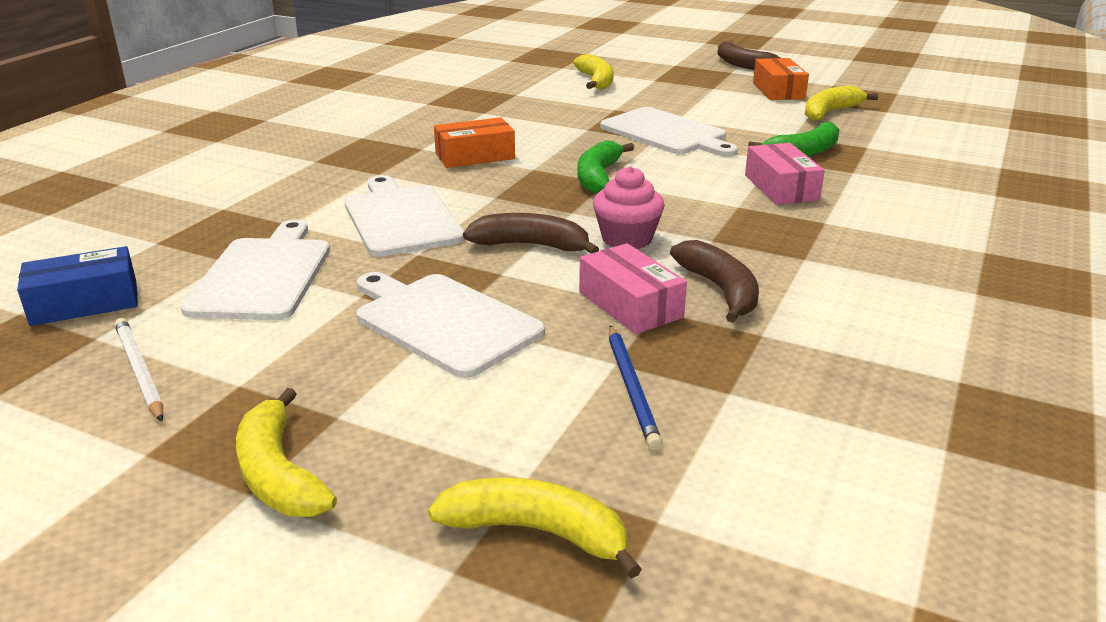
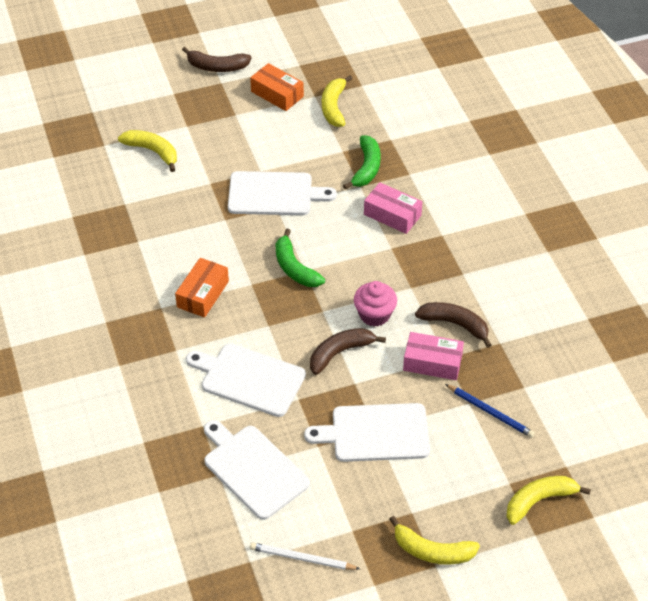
camera: 45 degrees left, 20 degrees up
blue box [17,246,138,326] -> none

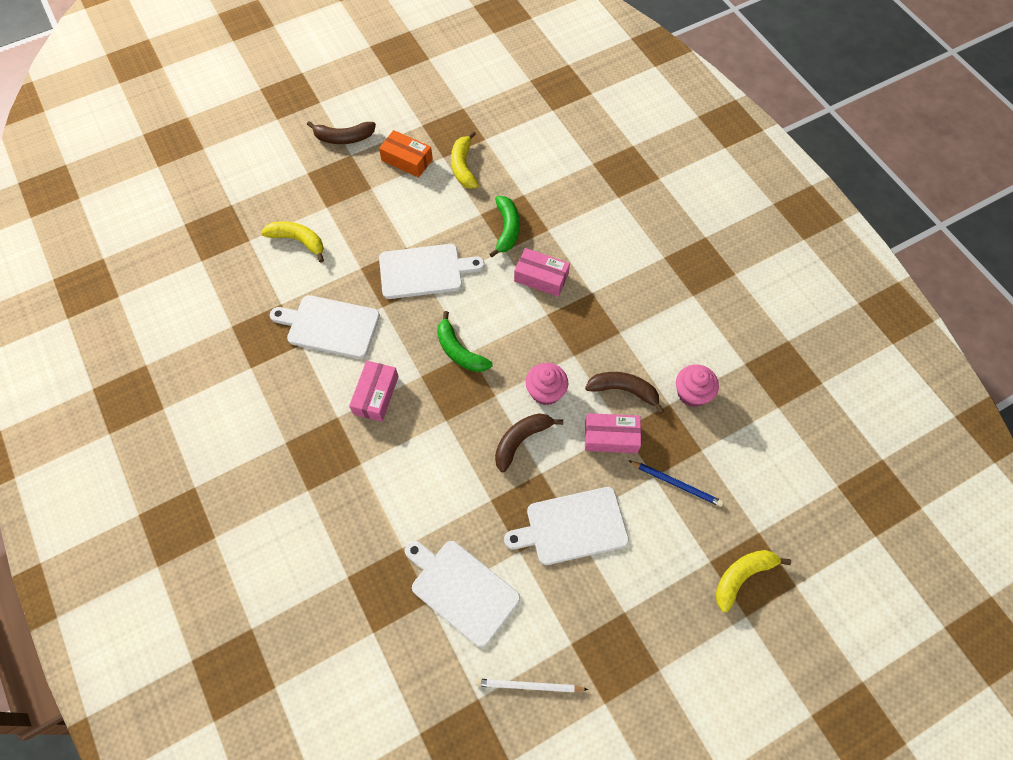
camera: 10 degrees left, 15 degrees up
orange box [175,258,229,318] -> pink box [349,361,399,422]
white cutting board [186,344,306,417] -> white cutting board moved to [270,295,380,359]
yellow banana [389,516,480,565] -> none
none -> pink cupcake [676,364,719,407]

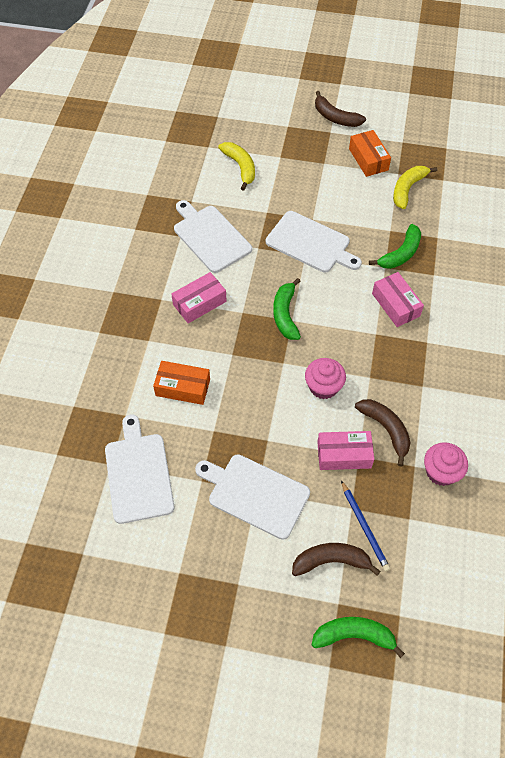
camera: 40 degrees right, 5 degrees down
white pencil [476,679,589,693] -> none
brown banana [495,413,563,472] -> brown banana moved to [292,543,380,576]
pink box [585,413,641,453] -> pink box turned 45 degrees counterclockwise [317,431,374,470]
yellow banana [715,550,791,612] -> green banana [312,617,405,658]
none -> orange box [153,361,210,405]

